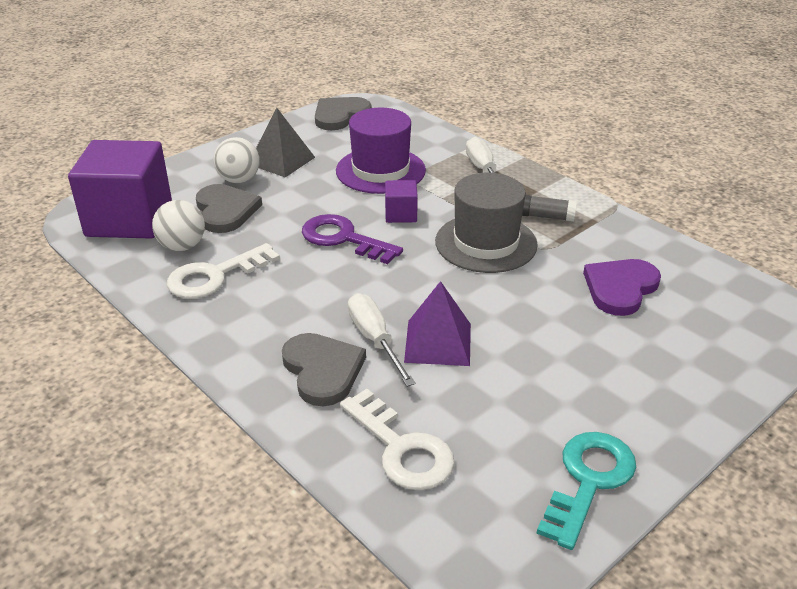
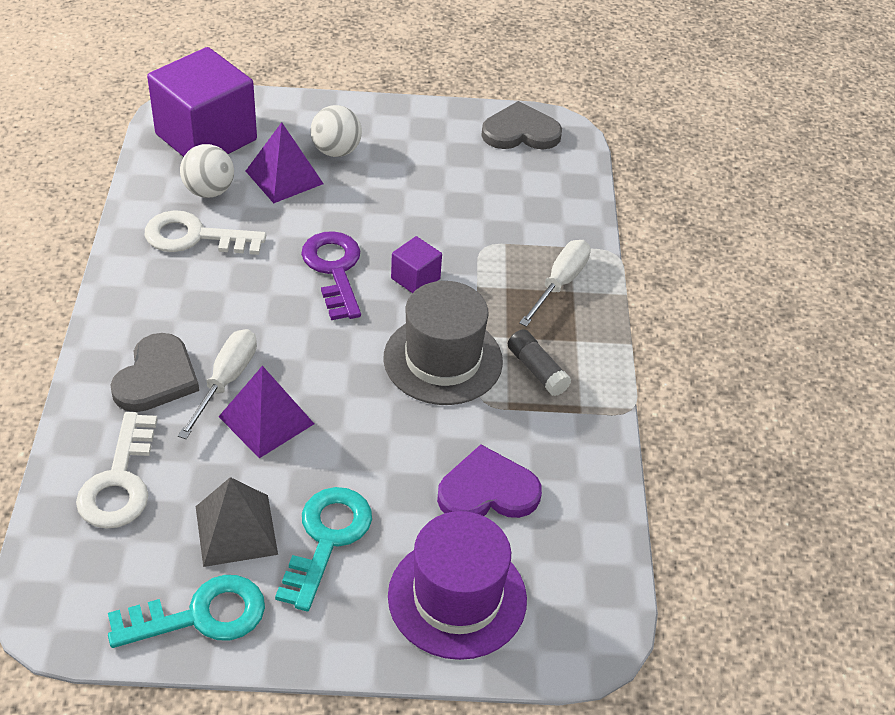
camera: 40 degrees right, 10 degrees up
grey heart [196,184,262,233] -> purple pyramid [246,122,324,203]
grey pyramid [256,108,315,177] -> grey pyramid moved to [196,477,278,567]
purple hat [336,108,426,194] -> purple hat moved to [388,511,527,660]
none -> turquoise key [275,487,372,611]

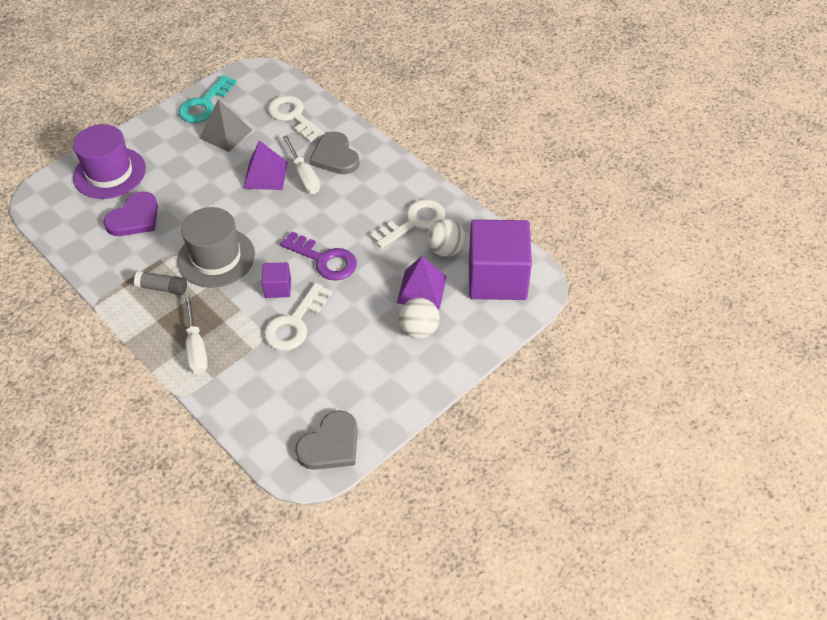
camera: 140 degrees right, 5 degrees up
turquoise key [275,487,372,611] -> none
none -> white key [264,283,332,351]

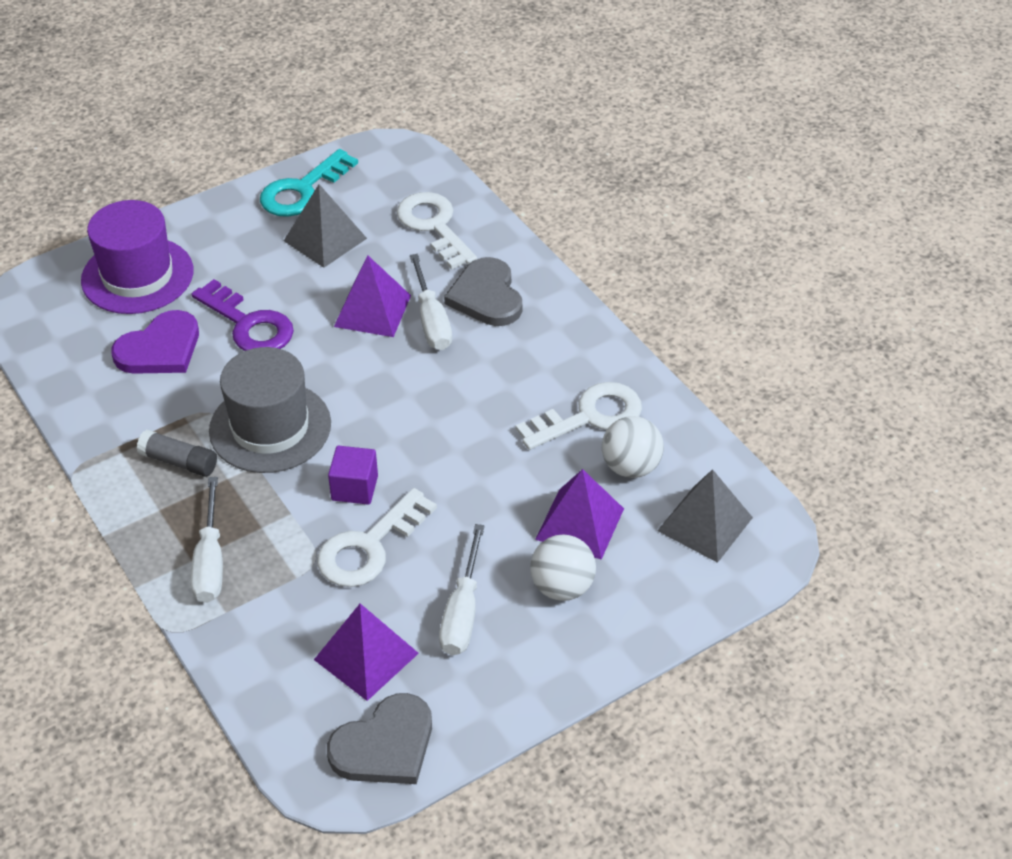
camera: 10 degrees right, 5 degrees down
purple key [280,231,357,281] -> purple key moved to [192,279,294,351]
purple cube [469,220,532,300] -> grey pyramid [657,469,753,563]
none -> purple pyramid [314,604,419,701]
none -> white screwdriver [439,524,485,655]

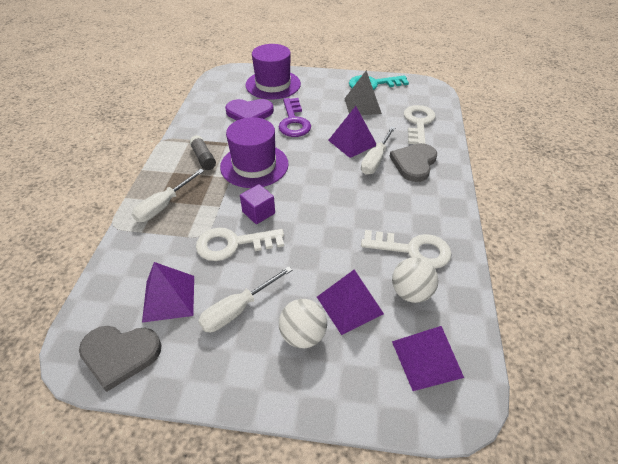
camera: 40 degrees right, 0 degrees up
grey hat [209,347,331,473] -> purple hat [220,117,289,188]
grey pyramid [657,469,753,563] -> purple pyramid [392,326,464,391]

